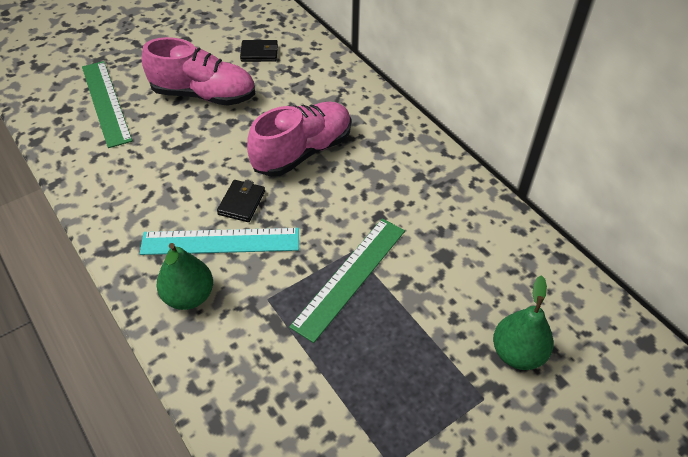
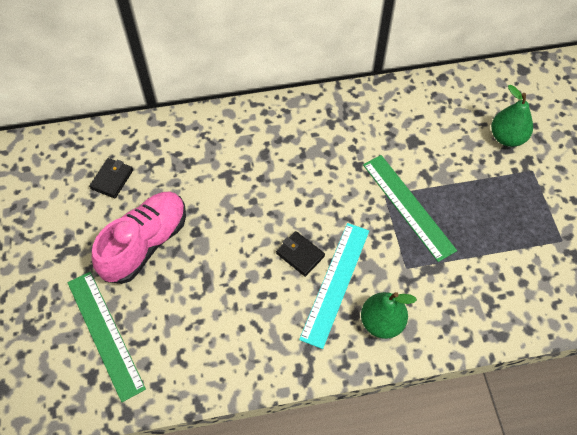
camera: 65 degrees left, 10 degrees up
green ruler [82,61,133,148] -> green ruler turned 60 degrees clockwise [68,272,146,402]
pink shoe [247,102,351,177] -> none

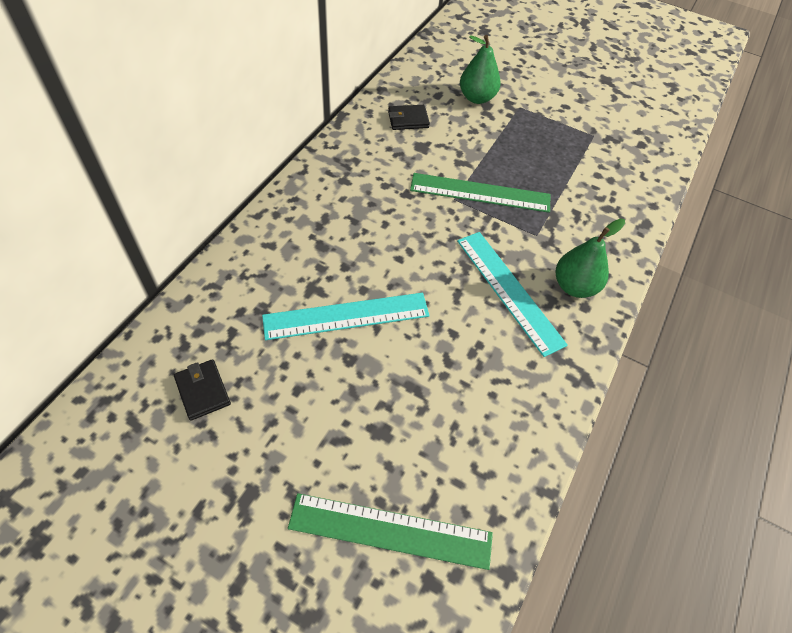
camera: 55 degrees left, 5 degrees down
pink shoe [92,192,186,284] -> none
black wallet [276,231,325,277] -> black wallet moved to [388,105,430,130]
none -> turquoise ruler [262,293,430,340]

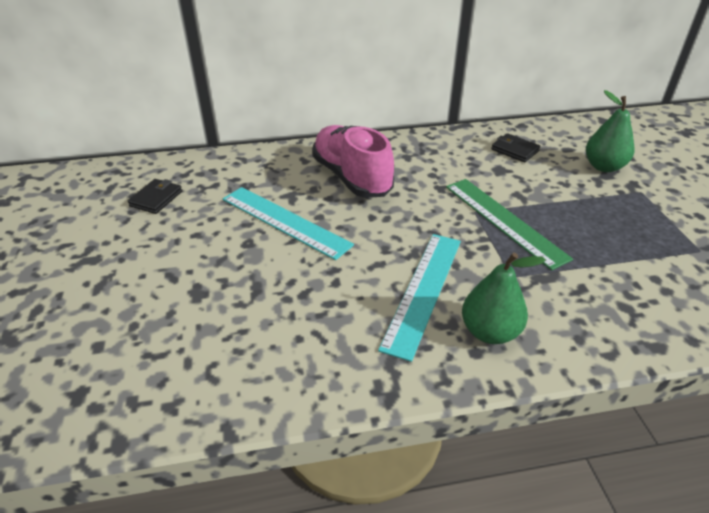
camera: 55 degrees right, 15 degrees down
green ruler [288,493,493,570] -> none
none -> pink shoe [312,125,394,198]

